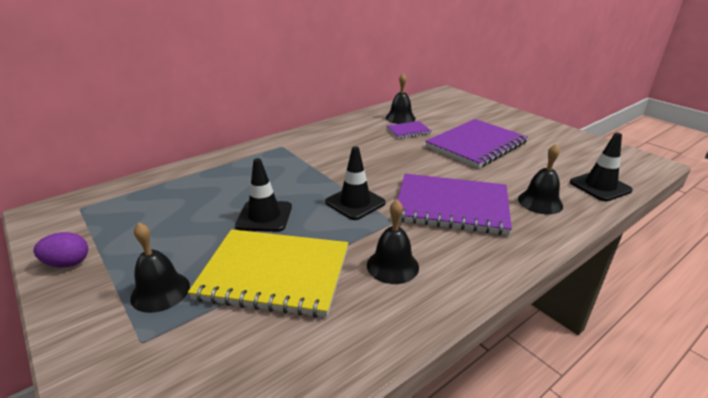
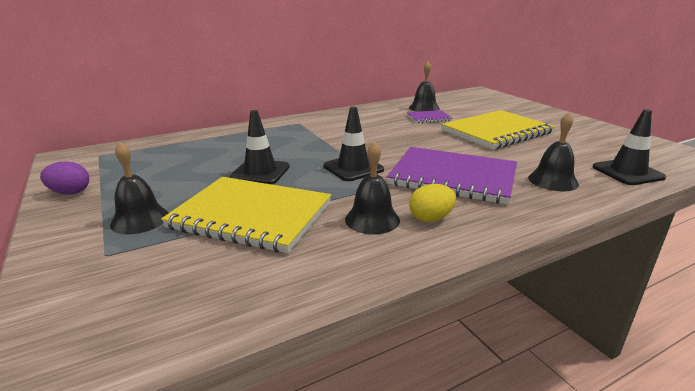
camera: 10 degrees right, 5 degrees down
purple notebook [425,119,528,168] -> yellow notebook [442,110,555,149]
none -> yellow egg [409,184,456,222]

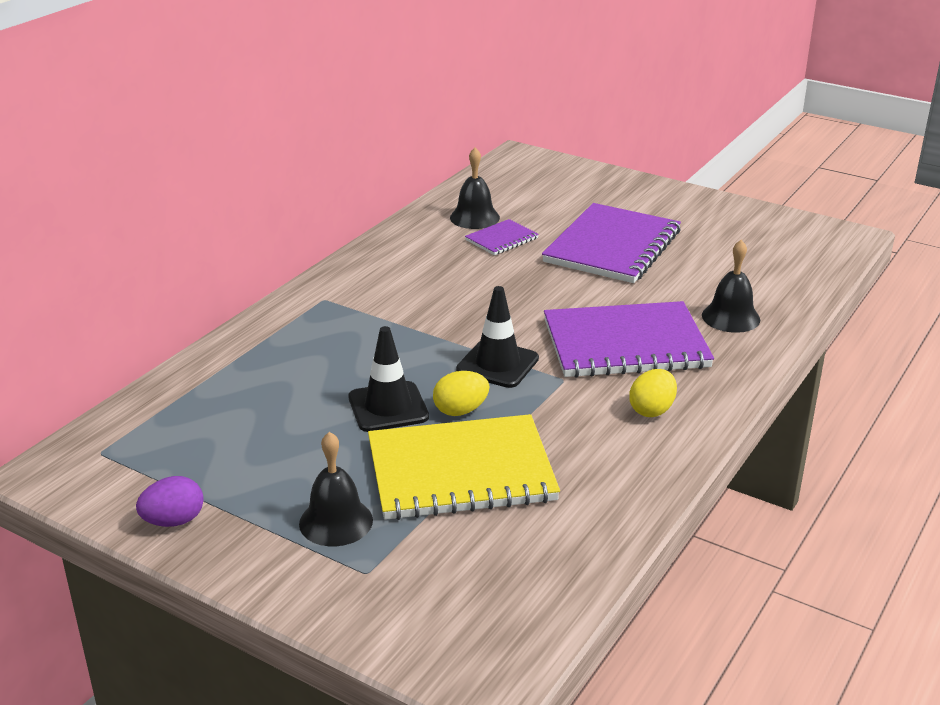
camera: 30 degrees left, 5 degrees up
black bell [345,141,400,234] -> none
yellow notebook [442,110,555,149] -> purple notebook [542,203,681,283]
black traffic cone [593,109,666,185] -> none
none -> yellow egg [433,371,489,416]

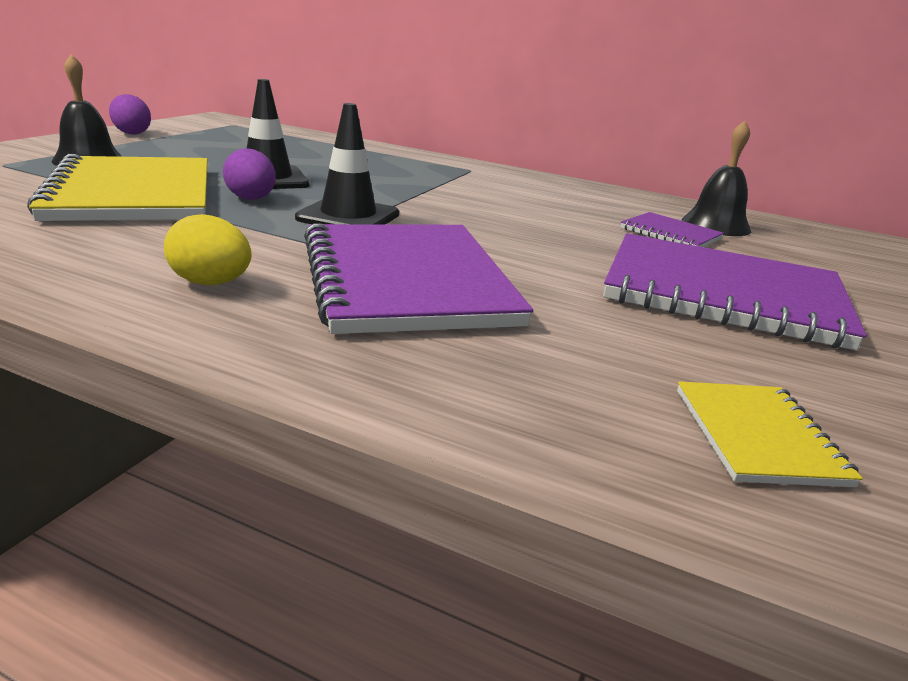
camera: 80 degrees right, 5 degrees down
yellow egg [433,371,489,416] -> purple egg [223,148,276,200]
black bell [702,240,760,333] -> none
none -> yellow notebook [677,381,863,487]

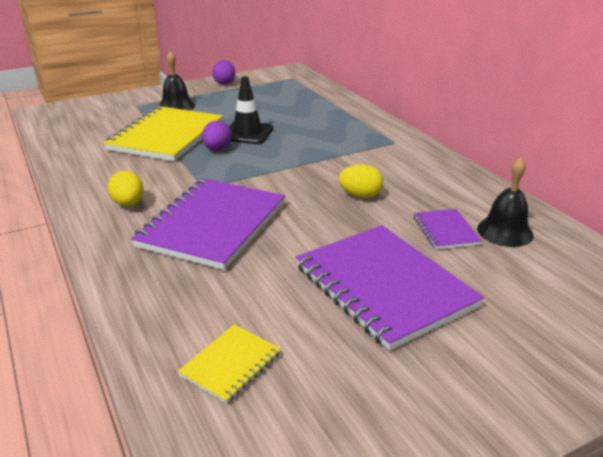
camera: 40 degrees right, 5 degrees up
black traffic cone [295,103,399,224] -> none
none -> yellow egg [339,164,383,198]

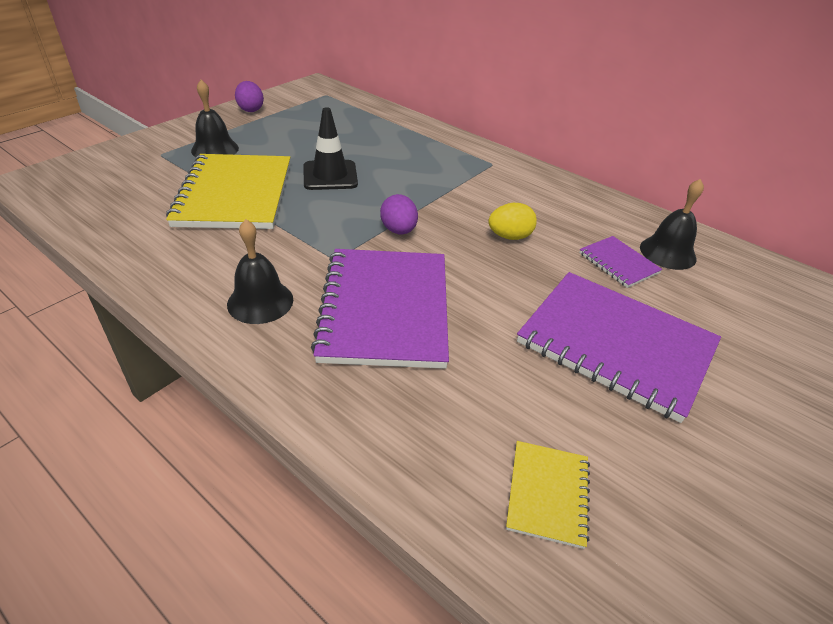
camera: 25 degrees left, 10 degrees up
yellow egg [108,171,144,206] -> black bell [227,219,293,324]
purple egg [202,121,231,151] -> purple egg moved to [380,194,418,234]

